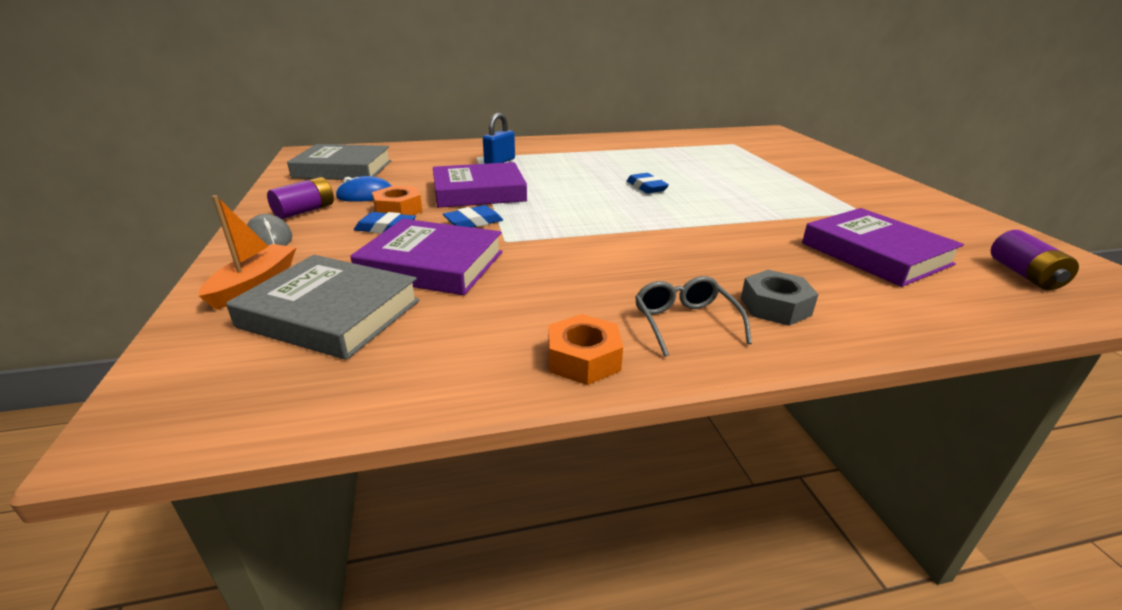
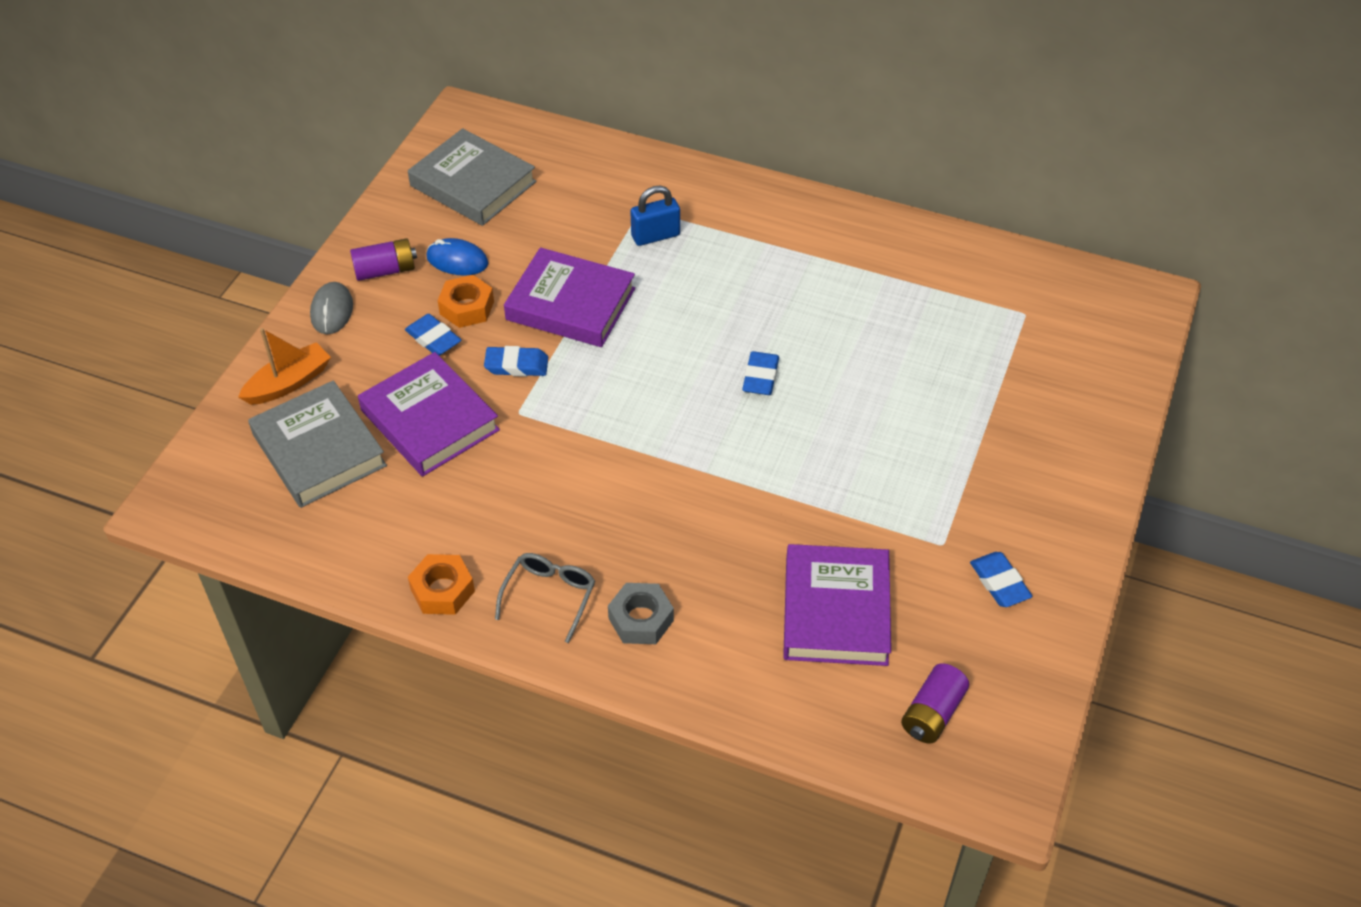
camera: 35 degrees right, 20 degrees up
none -> blue eraser [970,552,1032,607]

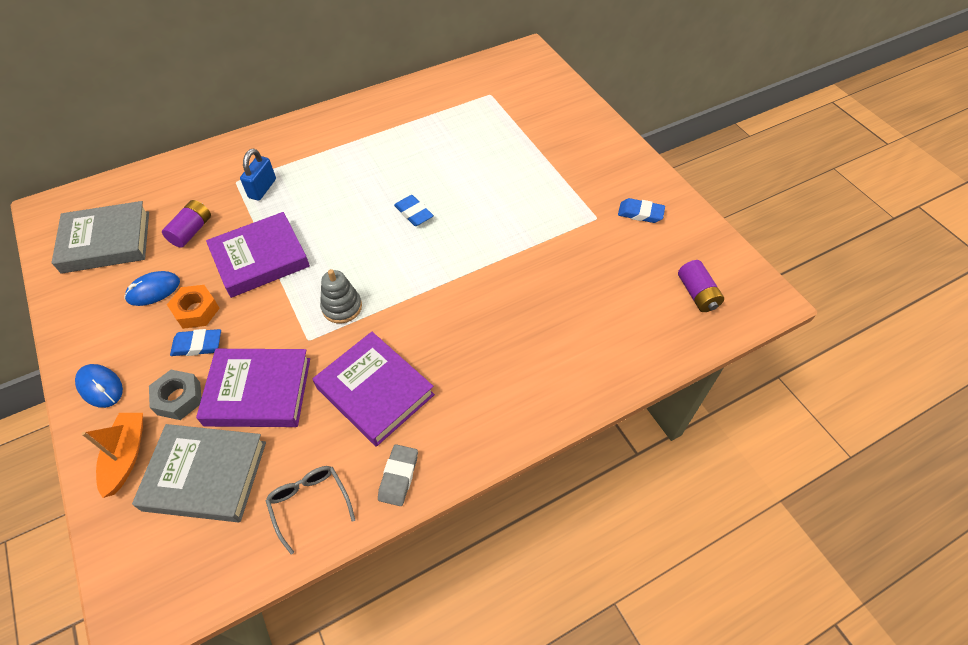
camera: 50 degrees left, 5 degrees up
grey mouse [310,282,353,334] -> blue mouse [75,364,123,408]
purple battery [350,238,417,281] -> purple battery moved to [162,200,211,248]
orange nut [408,554,475,615] -> grey eraser [378,444,418,506]
blue eraser [484,346,548,377] -> none
grey glasses [495,553,595,643] -> grey glasses moved to [266,466,355,555]
grey nut [608,583,674,644] -> grey nut moved to [149,370,201,420]
purple book [783,544,891,666] -> purple book moved to [313,332,435,447]
none -> grey stacking toy [320,269,362,324]

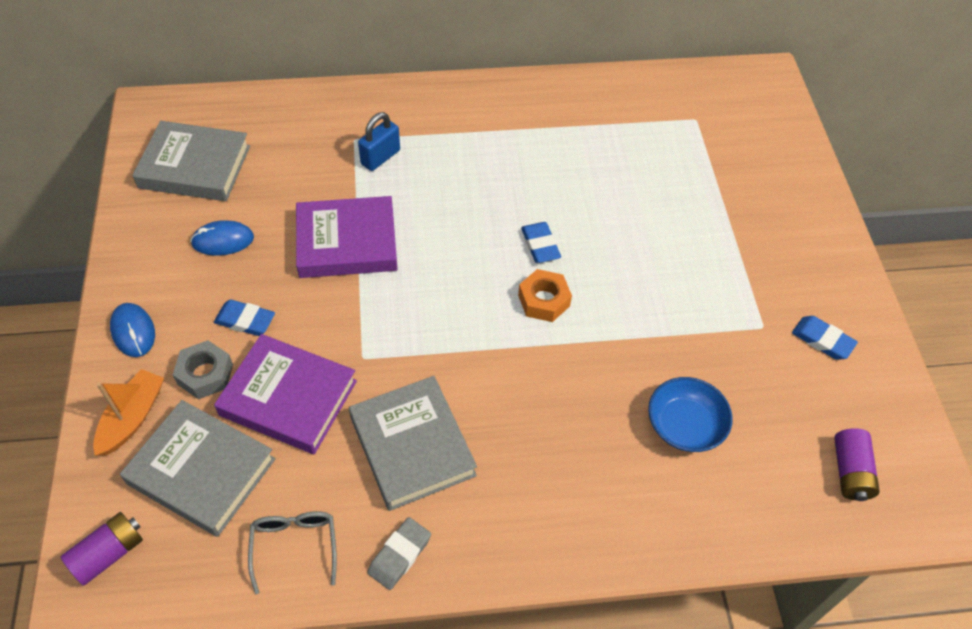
camera: 20 degrees right, 0 degrees up
purple battery [162,200,211,248] -> purple battery moved to [61,512,143,586]
orange nut [167,285,220,329] -> orange nut moved to [518,269,572,322]
purple book [313,332,435,447] -> grey book [349,376,477,511]
grey stacking toy [320,269,362,324] -> none
none -> blue bowl [648,377,733,452]

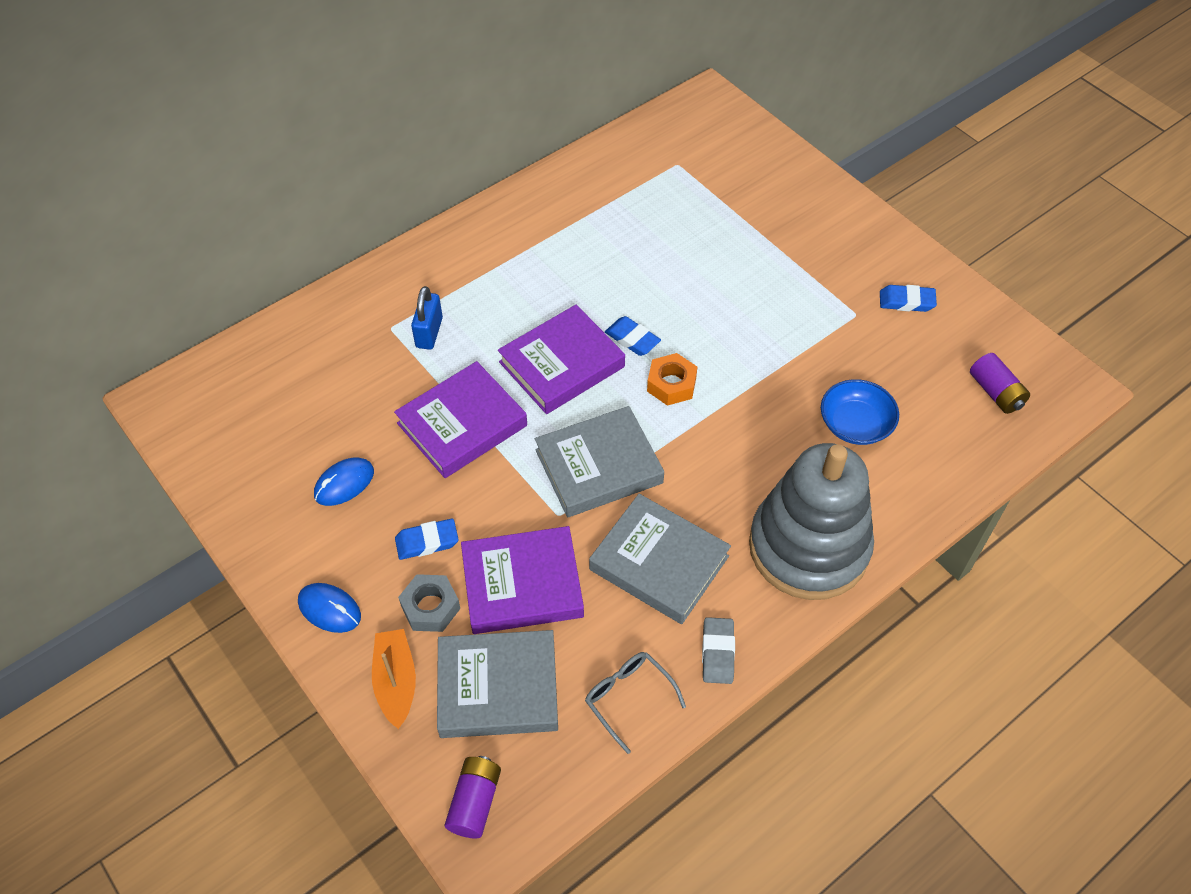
camera: 30 degrees left, 0 degrees up
grey book [132,121,250,201] -> grey book moved to [535,406,664,517]
none -> purple book [498,305,625,414]
none -> grey stacking toy [749,443,874,600]

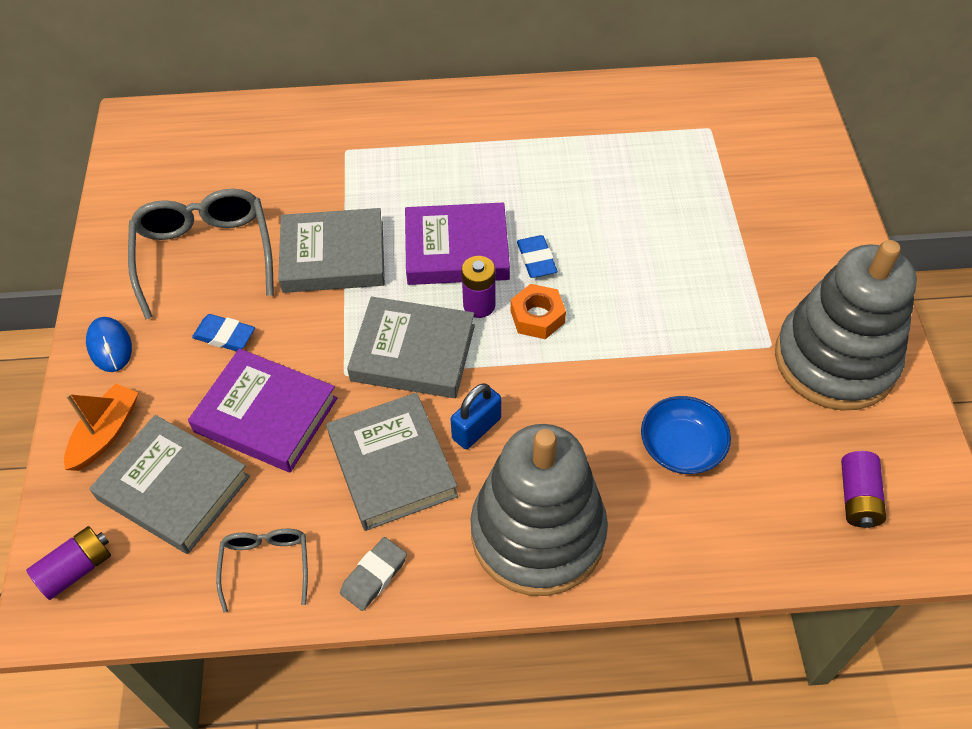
camera: 35 degrees right, 0 degrees up
blue mouse [314,457,374,506] -> grey glasses [128,189,274,319]
purple book [394,361,527,478] -> grey book [278,208,385,293]
grey nut [398,574,460,632] -> none
blue padlock [411,286,443,350] -> blue padlock moved to [450,383,501,449]
blue eraser [880,285,937,312] -> grey stacking toy [775,240,917,410]
none -> purple battery [462,256,495,318]

